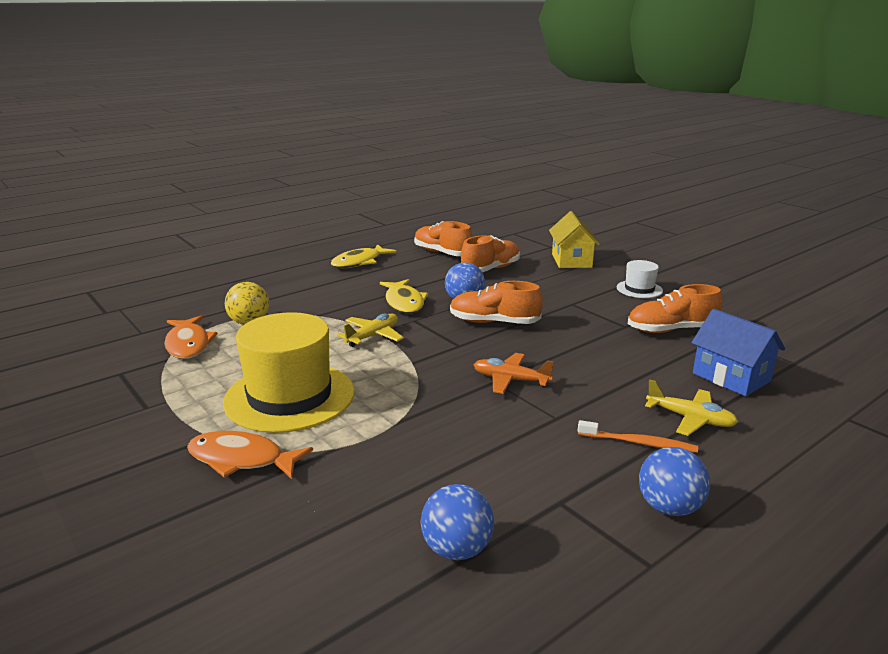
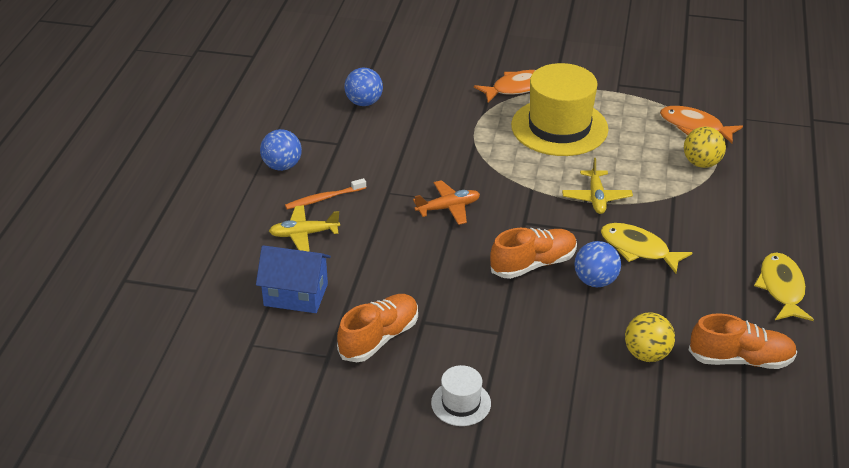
camera: 140 degrees right, 15 degrees up
orange shoe [461,235,520,272] -> yellow ball [625,313,675,362]
yellow house [549,211,600,268] -> none

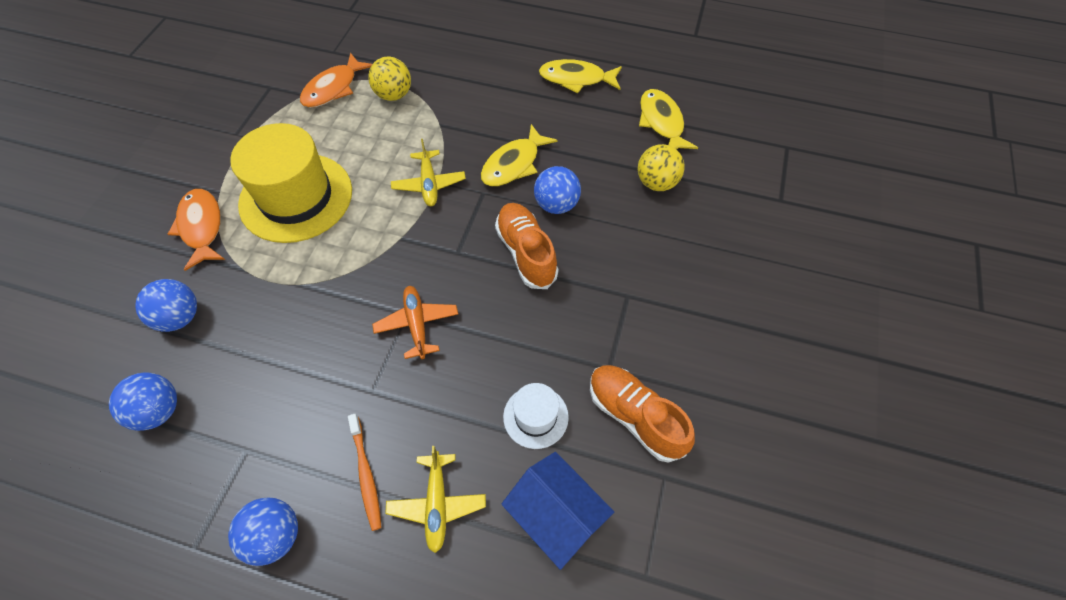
camera: 85 degrees left, 20 degrees up
blue house [256,245,331,313] -> blue house turned 60 degrees counterclockwise [501,452,614,570]
white hat [431,365,491,426] -> white hat moved to [503,383,569,449]
yellow plane [562,158,633,214] -> yellow plane turned 75 degrees clockwise [391,139,466,206]
orange shoe [689,313,797,369] -> yellow fish [639,89,698,149]
none -> blue ball [135,279,197,332]

